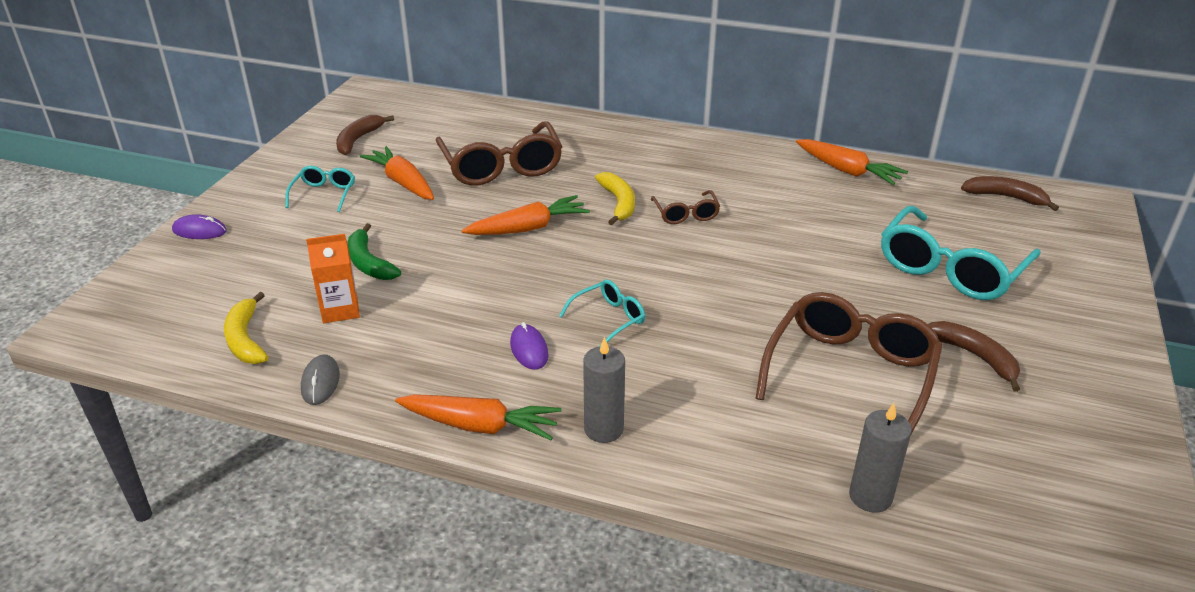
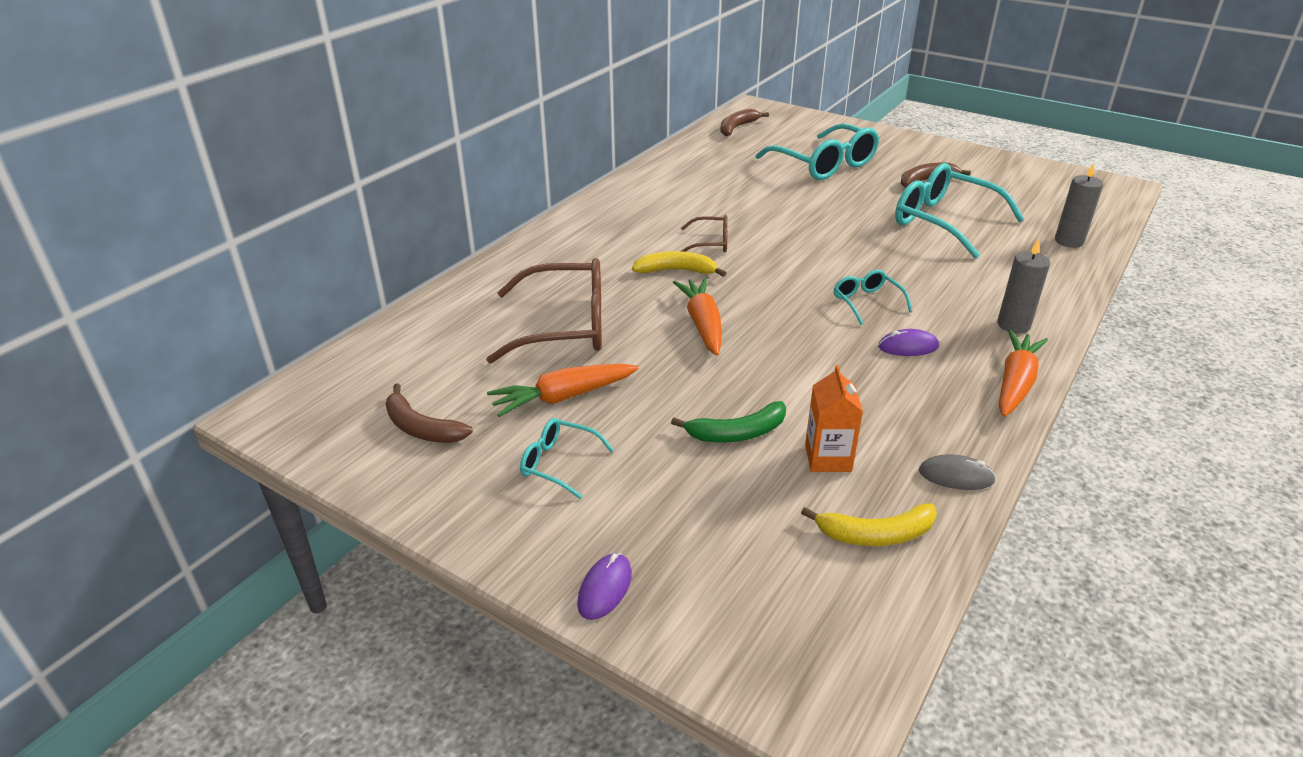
camera: 75 degrees left, 0 degrees up
brown glasses [755,292,943,434] -> turquoise glasses [895,163,1024,258]
orange carrot [796,139,908,185] -> none

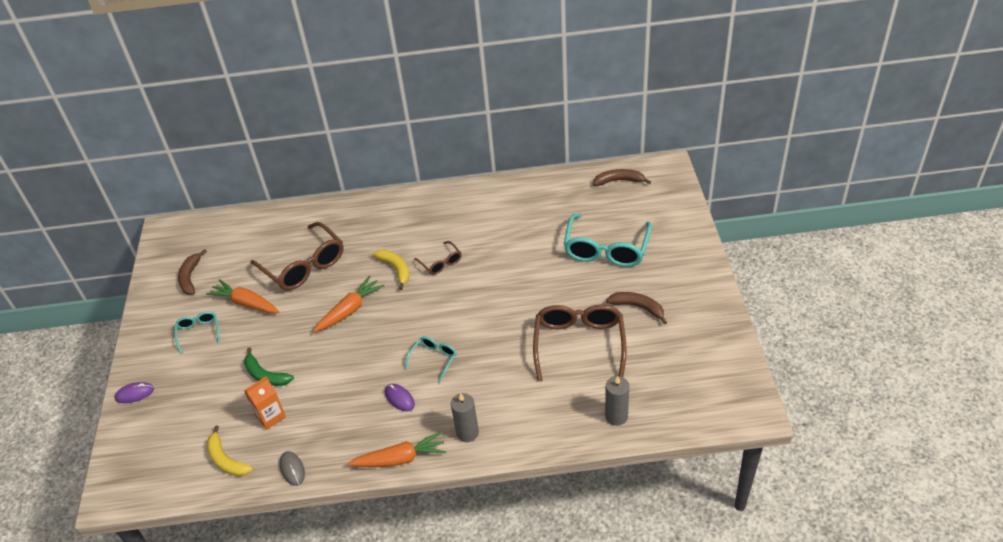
camera: 55 degrees right, 10 degrees up
turquoise glasses [895,163,1024,258] -> brown glasses [533,305,627,381]

